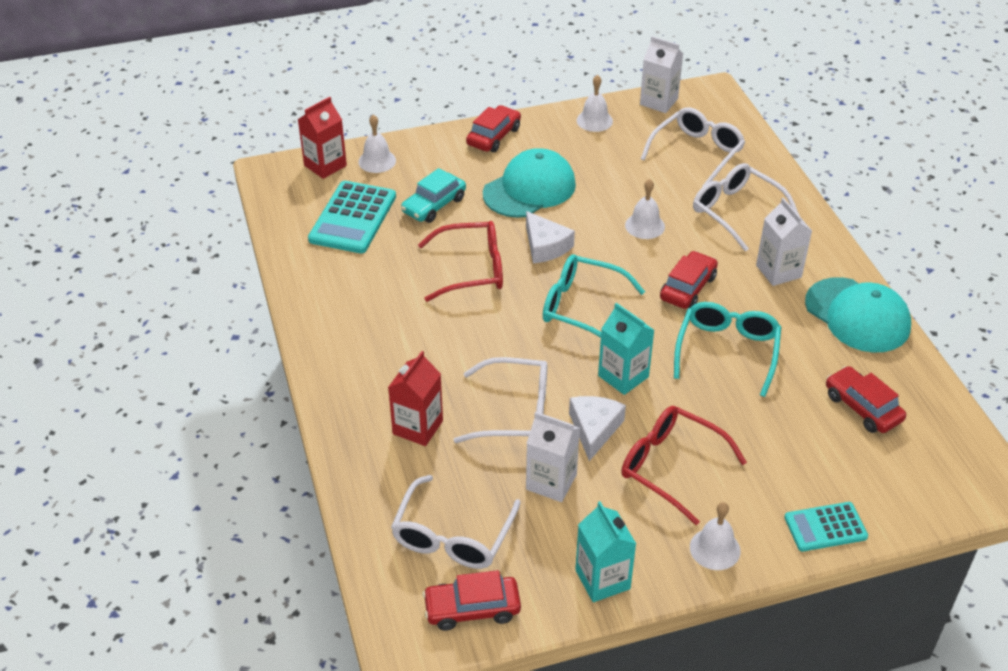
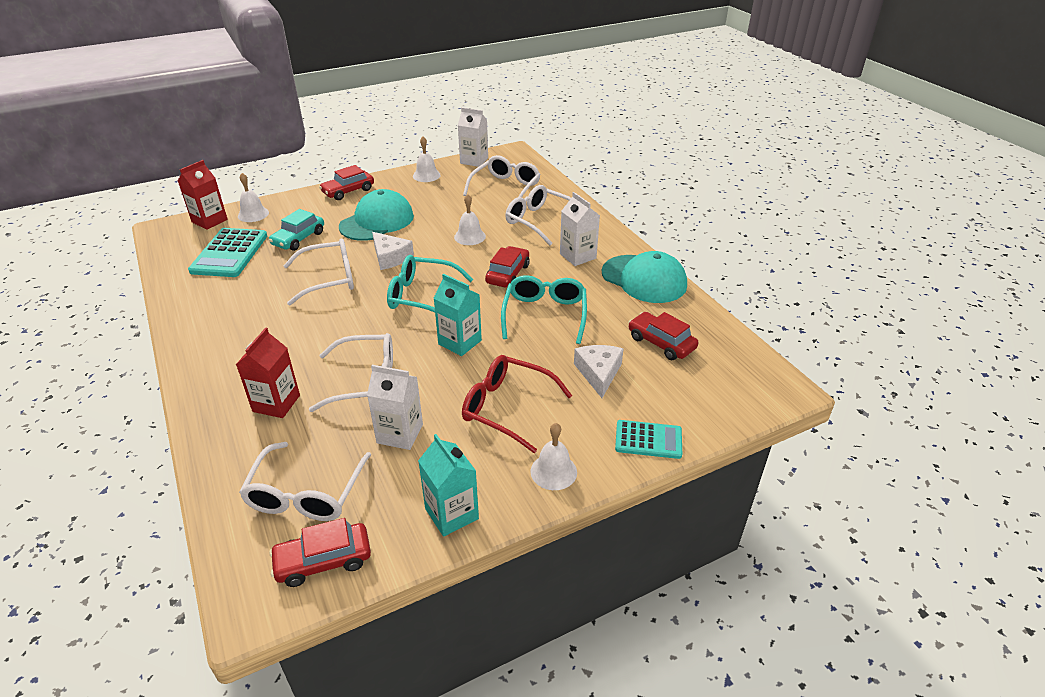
camera: 10 degrees left, 5 degrees down
red glasses [418,221,503,302] -> white glasses [283,239,354,305]
red car [466,105,521,152] -> red car turned 150 degrees counterclockwise [319,165,374,200]
white cheese [569,396,626,461] -> white cheese moved to [574,345,623,398]
turquoise calculator [784,502,868,552] -> turquoise calculator turned 150 degrees counterclockwise [615,420,682,459]

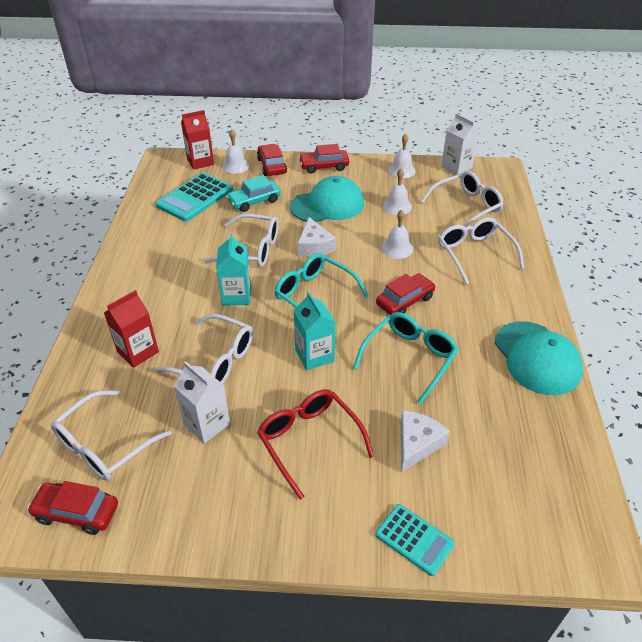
camera: 30 degrees right, 5 degrees up
turquoise carton [418,434,479,537] -> turquoise carton moved to [216,233,251,306]
white bell [530,423,577,490] -> white bell moved to [383,168,412,215]
white carton [560,192,600,266] -> none
red car [628,312,698,360] -> red car moved to [257,144,287,176]

